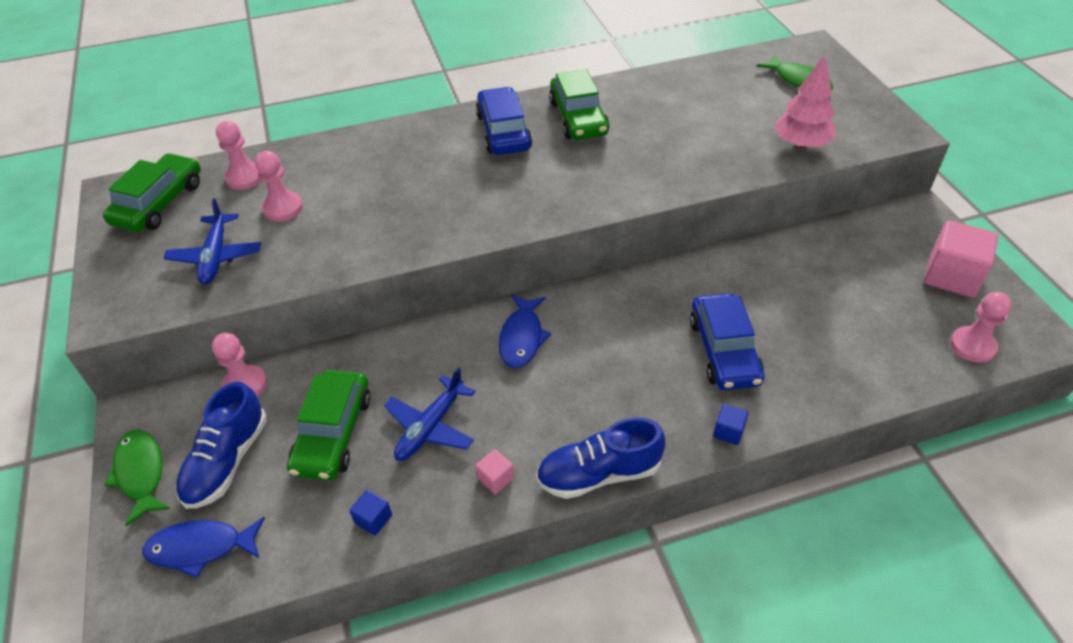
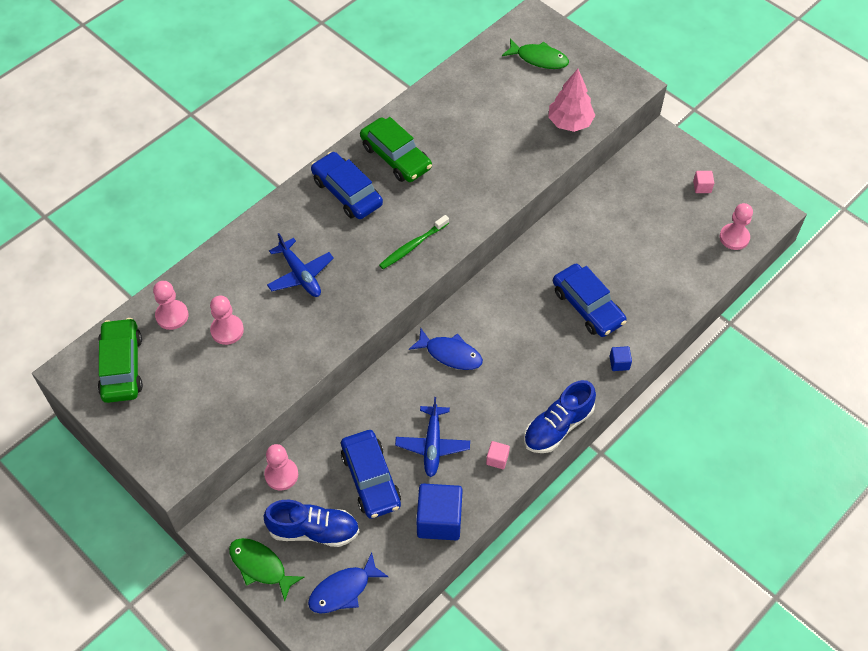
camera: 30 degrees left, 10 degrees up
blue plane [163,198,261,284] -> blue plane moved to [267,233,334,297]
blue shoe [176,382,267,509] -> blue shoe turned 75 degrees counterclockwise [264,500,360,547]
green car [287,370,371,481] -> blue car [341,430,401,519]
blue cube [349,490,392,536] -> blue cube [416,483,463,540], size x2.16
blue fish [499,294,551,368] -> blue fish turned 45 degrees counterclockwise [409,327,483,370]
pink cube [924,220,998,297] -> pink cube [693,171,714,193], size x0.46
none -> green toothbrush [379,215,449,269]

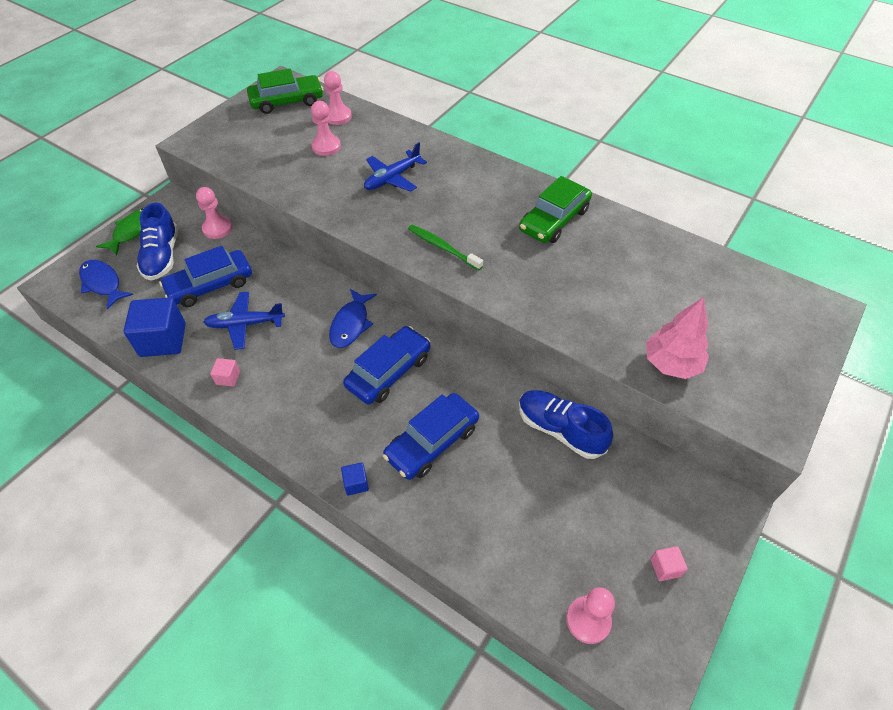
camera: 80 degrees right, 5 degrees down
blue car [311,152,383,219] -> blue car moved to [343,326,430,404]
green fish [502,38,569,69] -> none
blue shoe [524,380,596,453] -> blue shoe moved to [519,390,613,459]

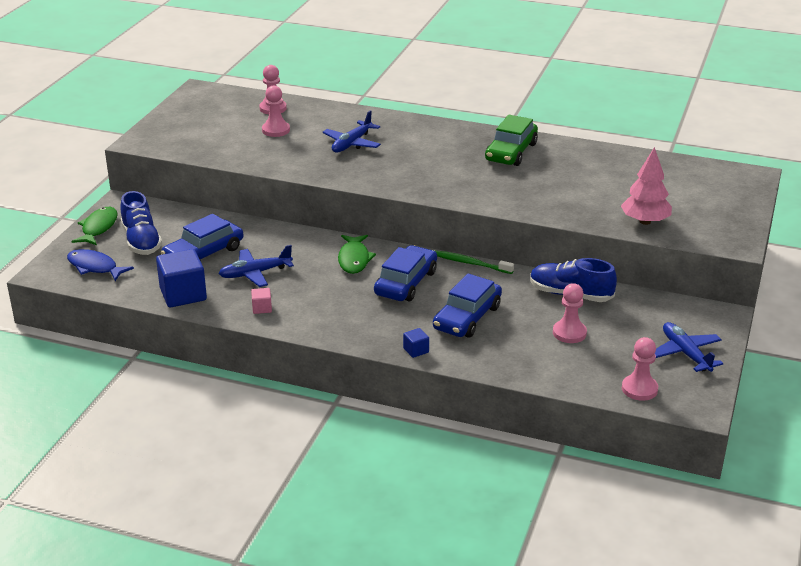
camera: 15 degrees left, 20 degrees down
pink pawn [196,187,232,239] -> pink pawn moved to [553,283,587,343]
green car [247,69,323,114] -> none
blue fish [329,289,377,348] -> green fish [338,235,376,274]
green toothbrush [408,225,483,270] -> green toothbrush moved to [434,250,514,274]
pink cube [650,546,688,581] -> blue plane [655,322,723,372]

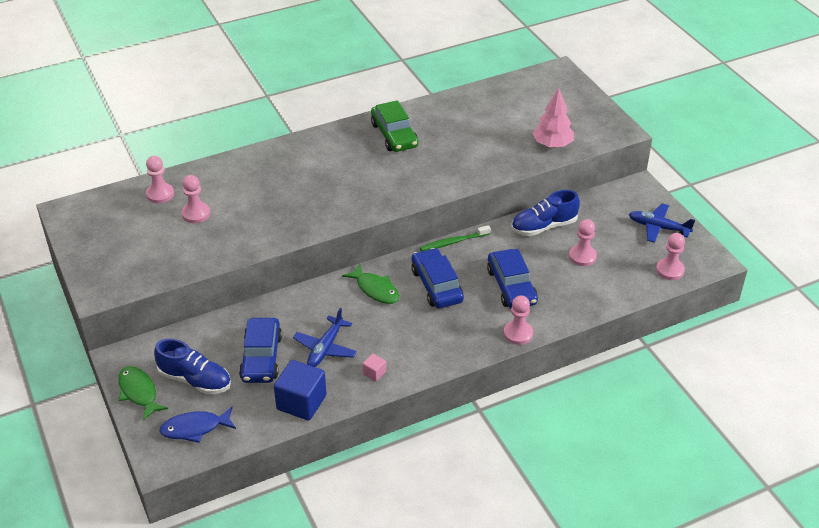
camera: 45 degrees left, 10 degrees up
blue plane [323,110,381,153] -> none
blue cube [403,328,429,358] -> pink pawn [504,295,533,345]

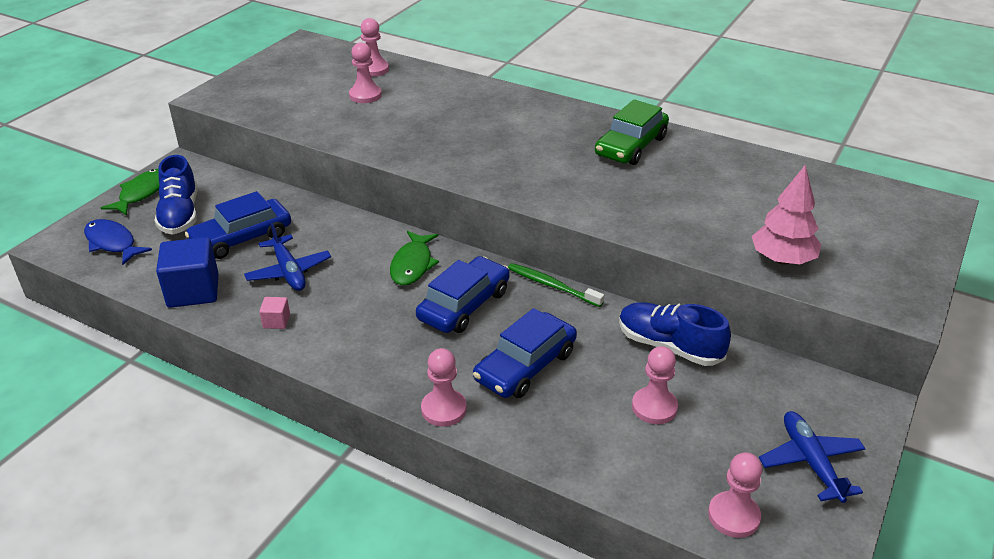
camera: 55 degrees right, 5 degrees down
blue plane [293,308,357,367] -> blue plane turned 105 degrees counterclockwise [244,223,331,291]

